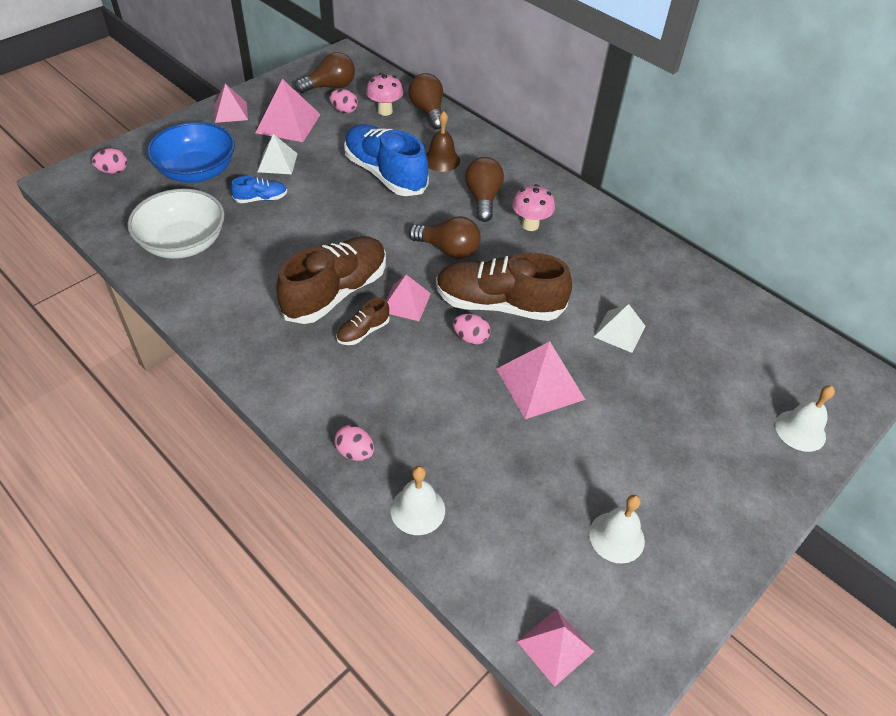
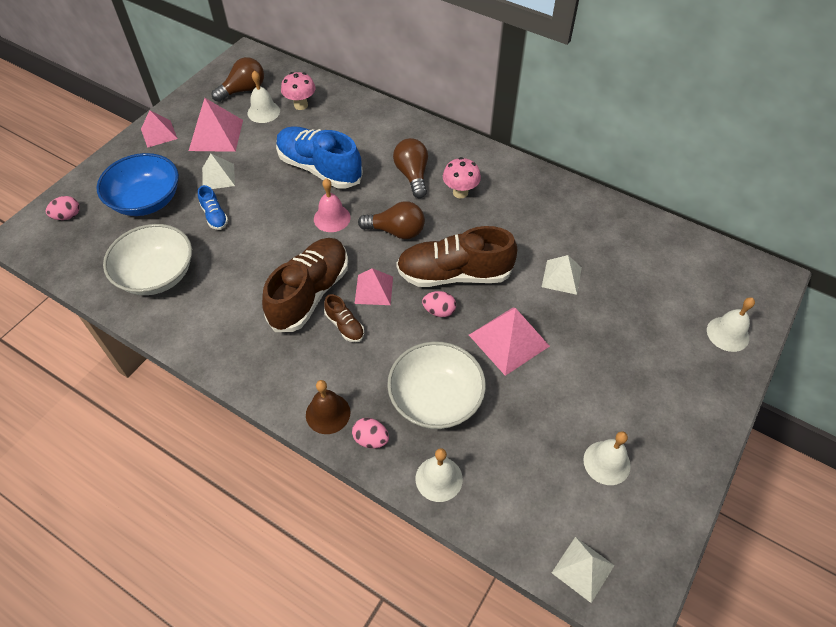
camera: 10 degrees left, 5 degrees up
blue shoe [231,176,287,203] -> blue shoe turned 90 degrees clockwise [198,185,228,230]
pink egg [329,89,358,113] -> white bell [247,71,280,123]
brown shoe [336,298,390,345] -> brown shoe turned 75 degrees counterclockwise [324,294,364,342]
brown light bulb [408,73,443,129] -> none
brown bell [426,111,460,172] -> brown bell moved to [306,380,350,434]
pink pyramid [517,609,594,687] -> white pyramid [552,537,615,603]
none -> pink bell [314,178,351,232]
none -> white bowl [387,342,486,429]

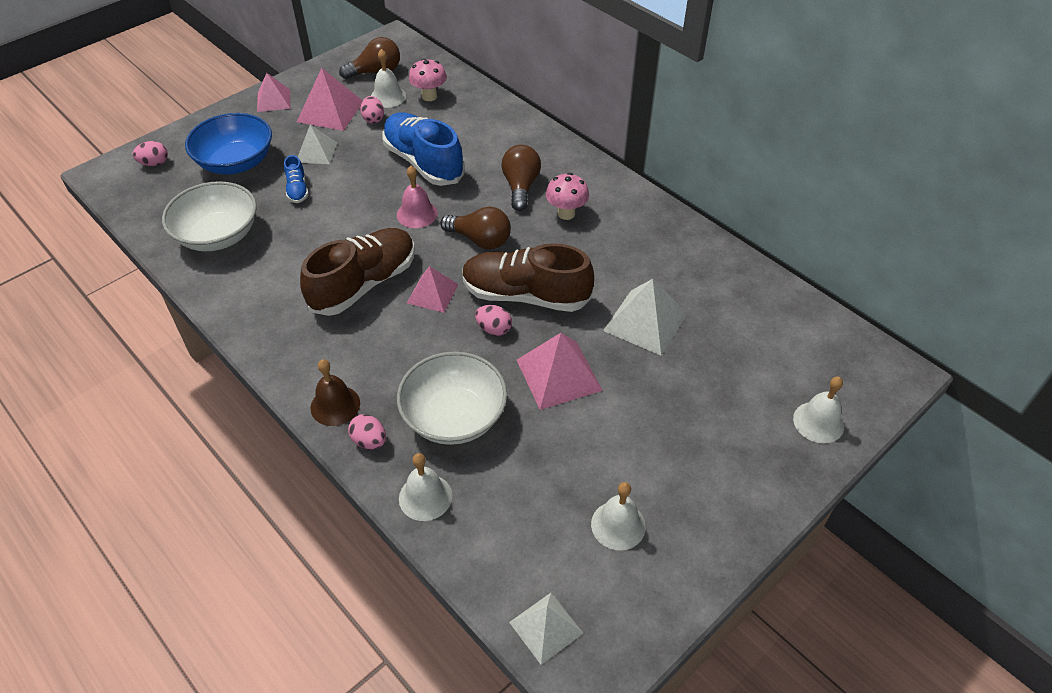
camera: 15 degrees right, 5 degrees down
brown shoe [324,294,364,342] -> none
white pyramid [542,255,582,295] -> white pyramid [603,279,687,356], size x1.54
none -> pink egg [360,96,384,124]

